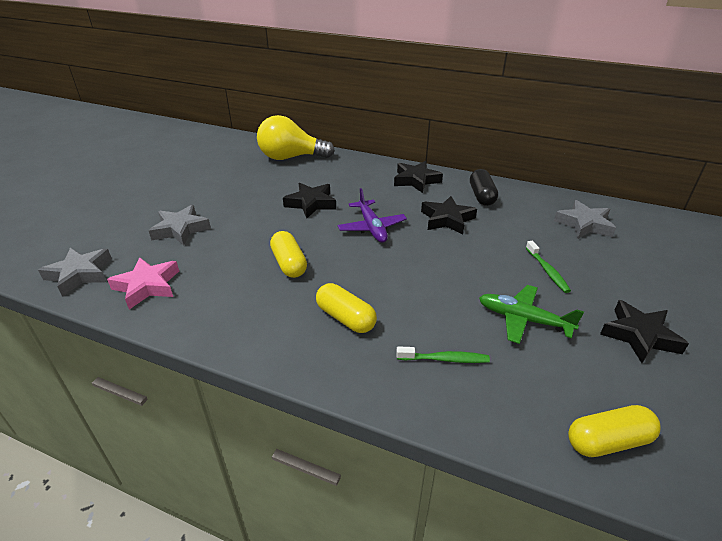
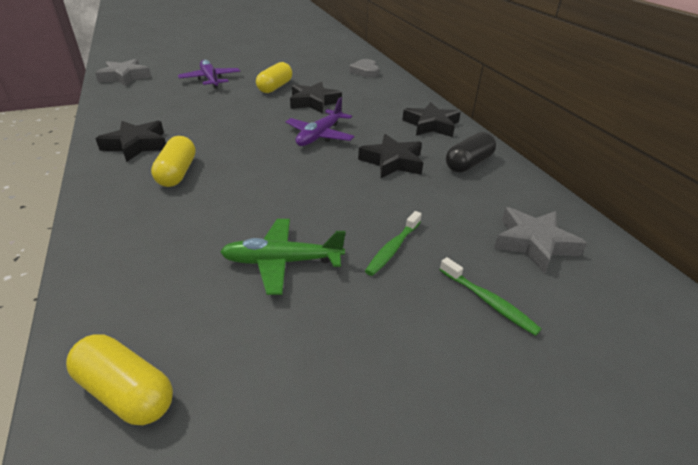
camera: 45 degrees right, 0 degrees up
pink star [107,257,179,309] -> none
grey star [148,205,211,245] -> purple plane [178,60,240,88]
yellow light bulb [257,115,335,160] -> grey heart [349,59,379,78]
yellow capsule [270,231,307,278] -> yellow capsule moved to [256,62,292,93]
green toothbrush [396,346,490,363] -> green toothbrush moved to [440,257,541,336]
green plane [479,285,584,344] -> green plane turned 75 degrees counterclockwise [220,219,346,295]
black star [600,300,689,363] -> black star moved to [95,121,166,162]

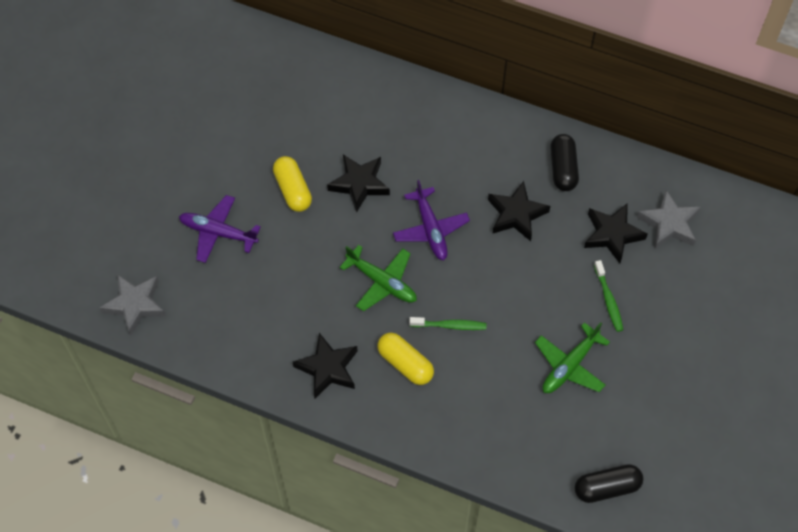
camera: 45 degrees left, 25 degrees up
yellow capsule [66,334,173,425] -> black capsule [575,464,643,503]
grey heart [349,59,379,78] -> none
black star [402,102,460,137] -> black star moved to [584,204,648,263]
green toothbrush [440,257,541,336] -> green toothbrush moved to [409,317,487,330]
none -> green plane [340,245,417,311]

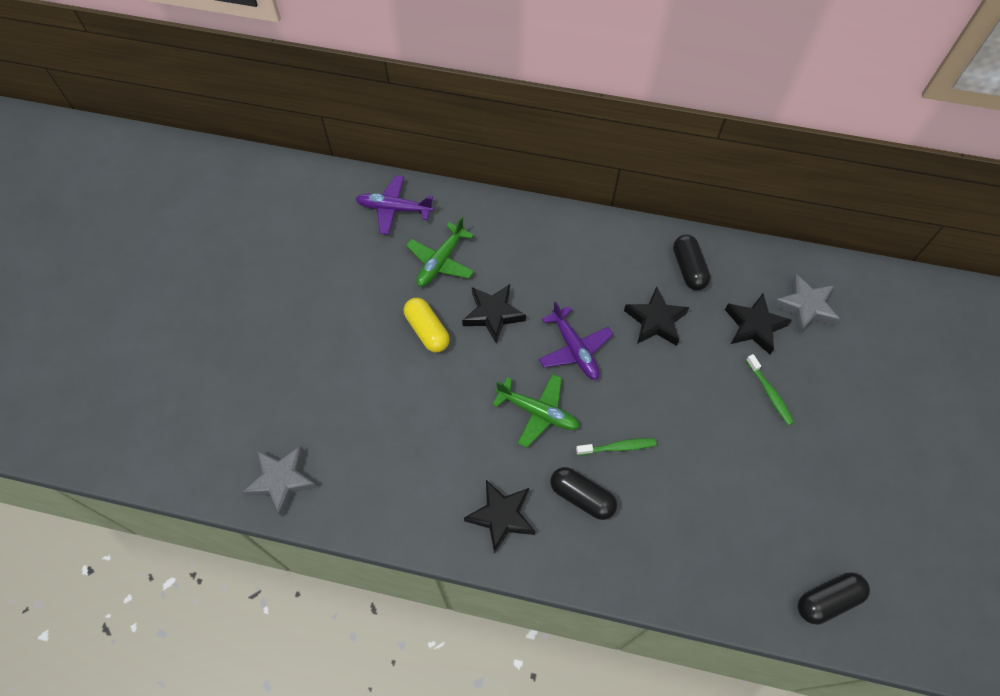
camera: 10 degrees left, 0 degrees up
purple plane [179,195,261,263] -> purple plane moved to [356,175,434,235]
yellow capsule [377,333,434,385] -> black capsule [550,467,617,520]
green plane [535,322,610,393] -> green plane moved to [406,217,474,287]

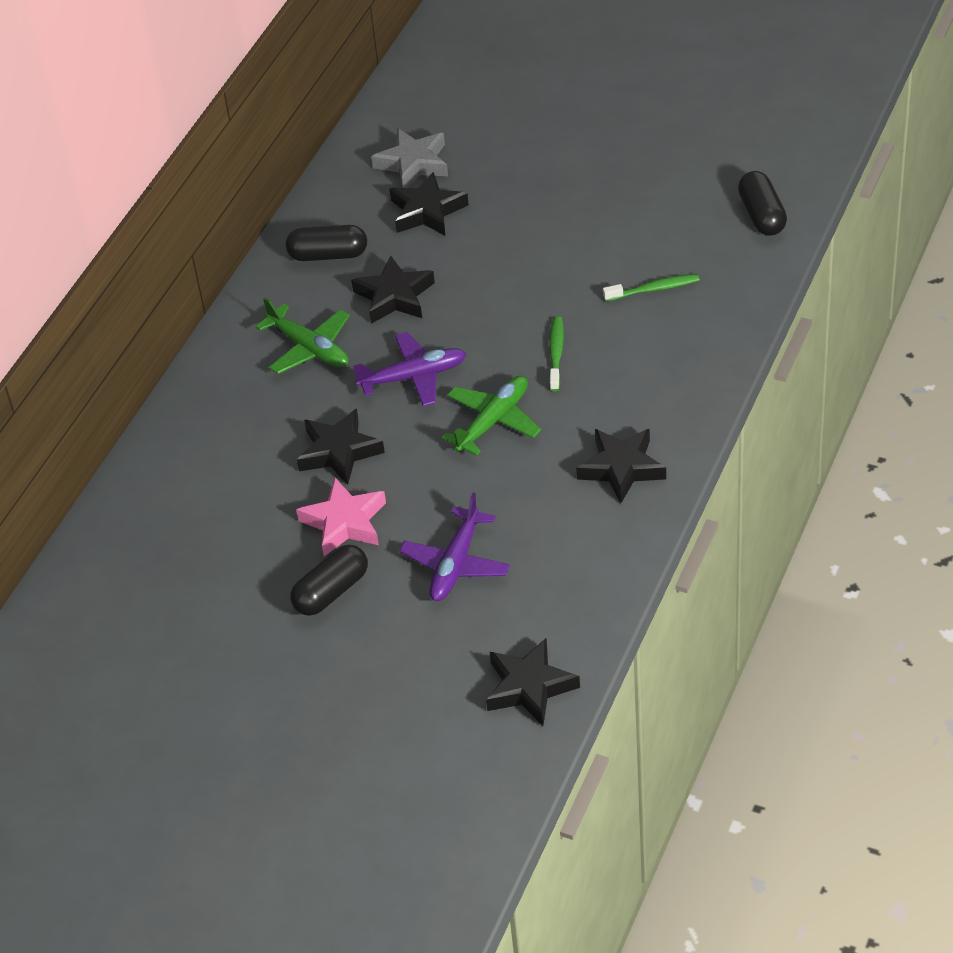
camera: 75 degrees left, 15 degrees down
grey star [243,446,318,516] -> black star [486,638,580,726]
purple plane [356,175,434,235] -> purple plane moved to [399,492,510,601]
yellow capsule [404,298,450,353] -> pink star [296,478,386,556]
green plane [406,217,474,287] -> green plane moved to [255,297,350,374]
black capsule [550,467,617,520] -> black capsule moved to [290,545,368,616]
green toothbrush [746,354,794,425] -> green toothbrush moved to [603,274,699,301]

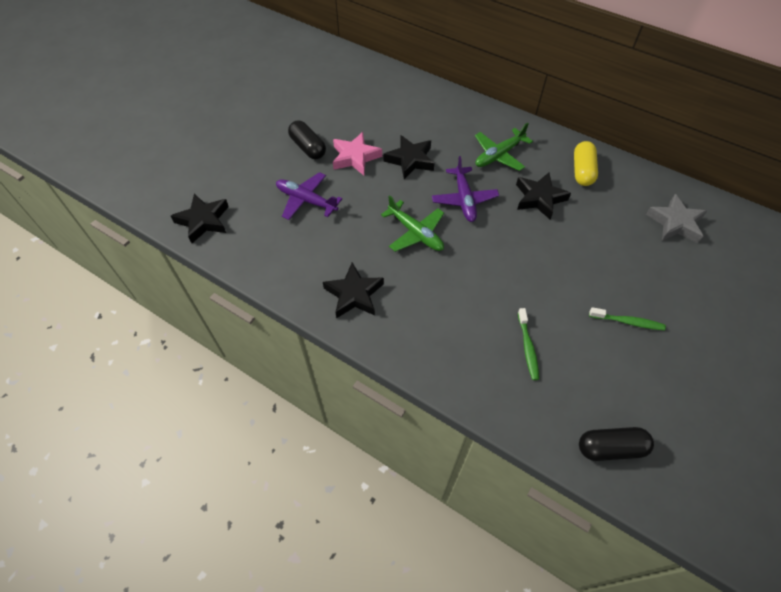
camera: 95 degrees right, 10 degrees up
black capsule [286,225,367,261] -> yellow capsule [574,141,598,186]
black star [389,172,469,236] -> none
green toothbrush [549,316,564,391] -> green toothbrush moved to [589,307,666,330]

